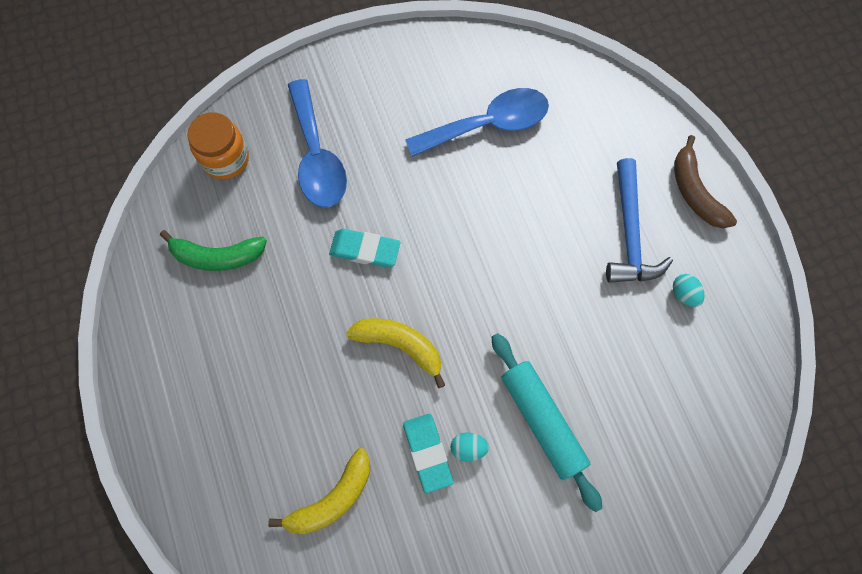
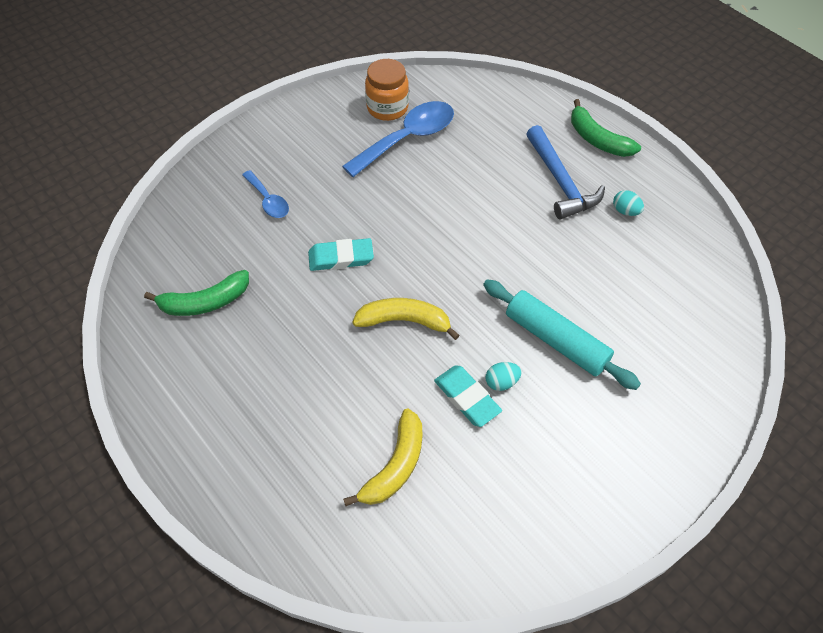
camera: 20 degrees left, 15 degrees down
orange jar [187,112,249,180] -> orange jar moved to [365,59,409,121]
blue spoon [288,79,347,208] -> blue spoon [242,170,289,218], size x0.55
brown banana [674,135,737,228] -> green banana [571,99,641,157]

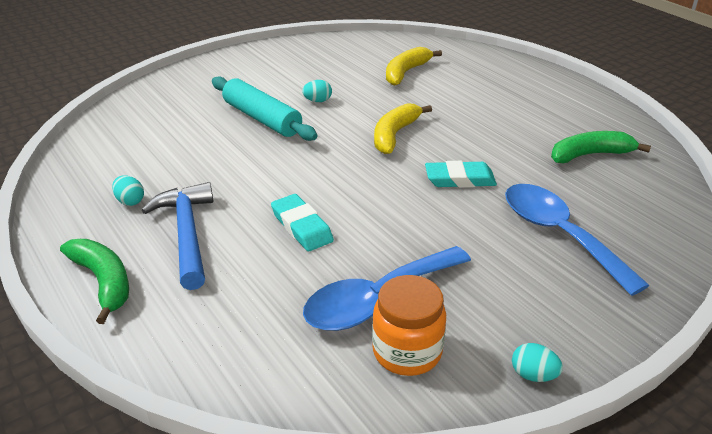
camera: 175 degrees left, 20 degrees down
blue spoon [242,170,289,218] -> blue spoon [505,184,649,296], size x1.82
yellow banana [353,298,460,340] -> yellow banana turned 105 degrees clockwise [374,103,432,154]
turquoise eraser [434,365,502,427] -> turquoise eraser moved to [271,194,334,251]
none -> turquoise egg [512,343,563,382]

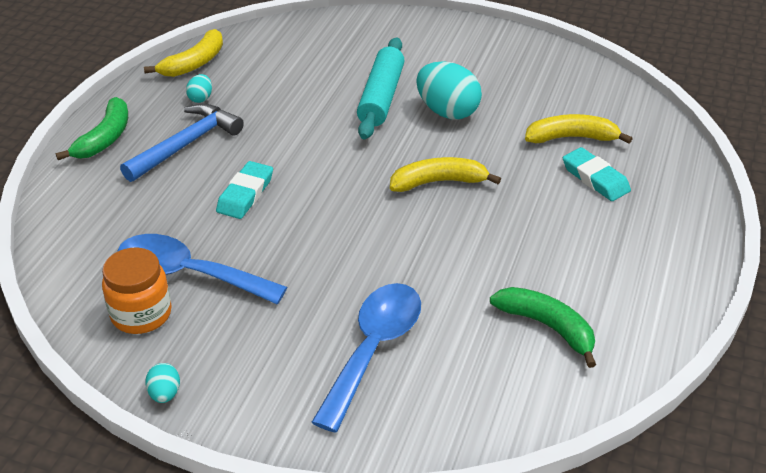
camera: 55 degrees right, 5 degrees up
turquoise egg [302,80,332,102] -> turquoise egg [416,61,482,119], size x2.11
turquoise eraser [425,161,497,188] -> turquoise eraser moved to [563,147,631,201]
none -> yellow banana [144,29,223,77]

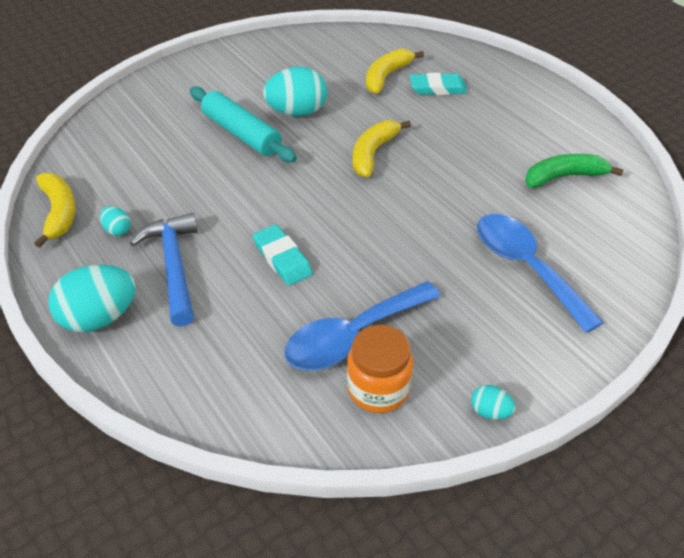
camera: 55 degrees left, 5 degrees up
green banana [56,97,128,160] -> turquoise egg [49,265,136,332]

